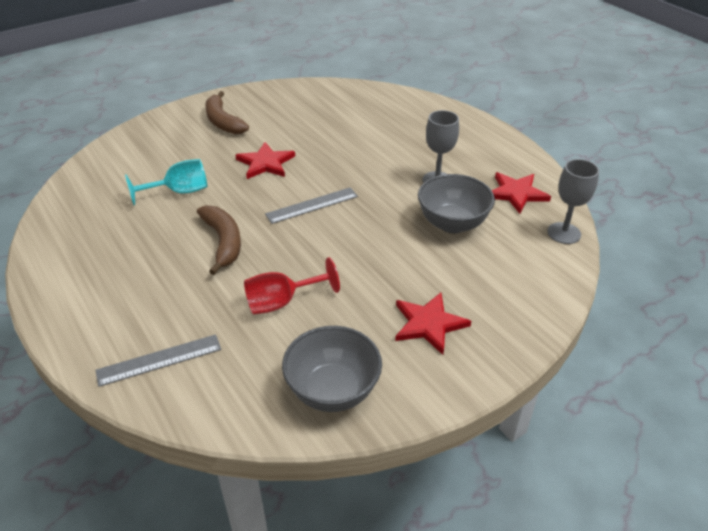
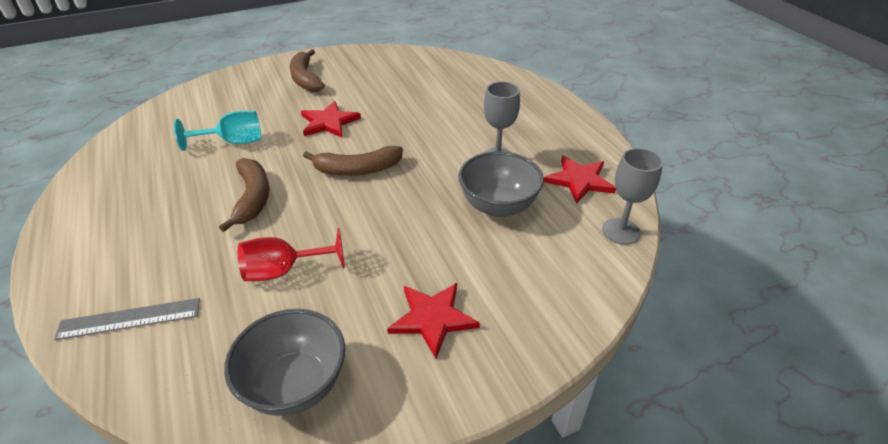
camera: 10 degrees right, 0 degrees up
grey ruler [265,188,358,224] -> brown banana [303,146,403,176]

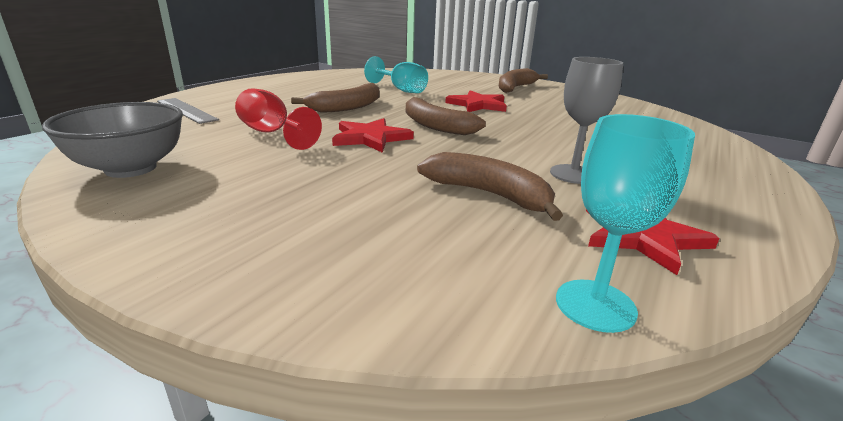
camera: 55 degrees right, 15 degrees down
red star [387,283,480,358] -> red star moved to [332,118,414,153]
grey bowl [459,151,544,217] -> brown banana [417,152,563,221]
grey goblet [602,148,663,245] -> turquoise goblet [556,114,695,333]

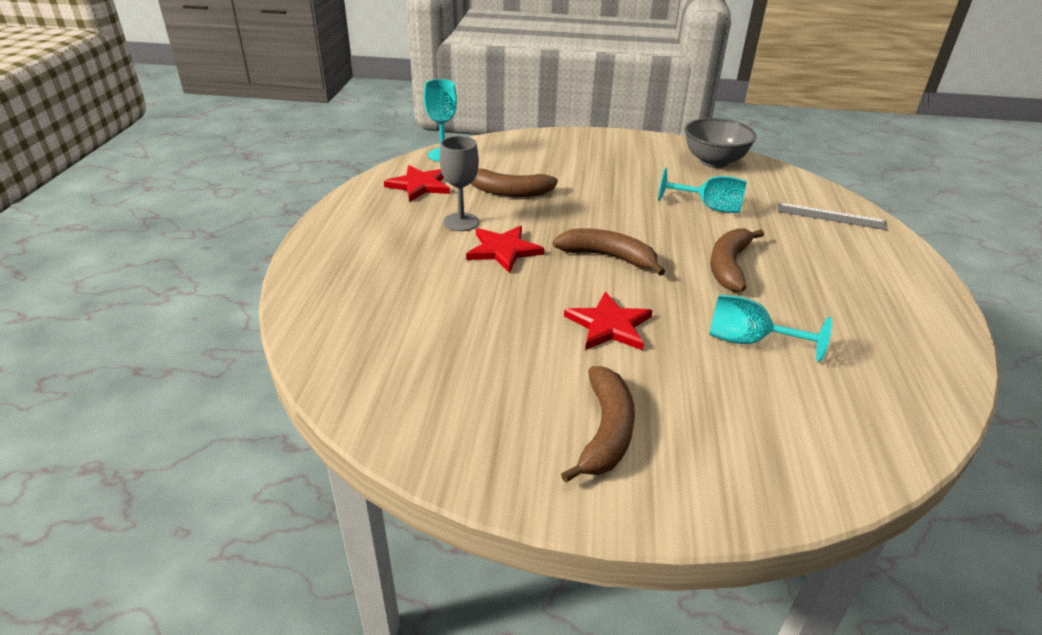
camera: 155 degrees right, 10 degrees up
red goblet [235,88,322,150] -> turquoise goblet [658,168,747,213]
red star [332,118,414,153] -> red star moved to [466,226,544,273]

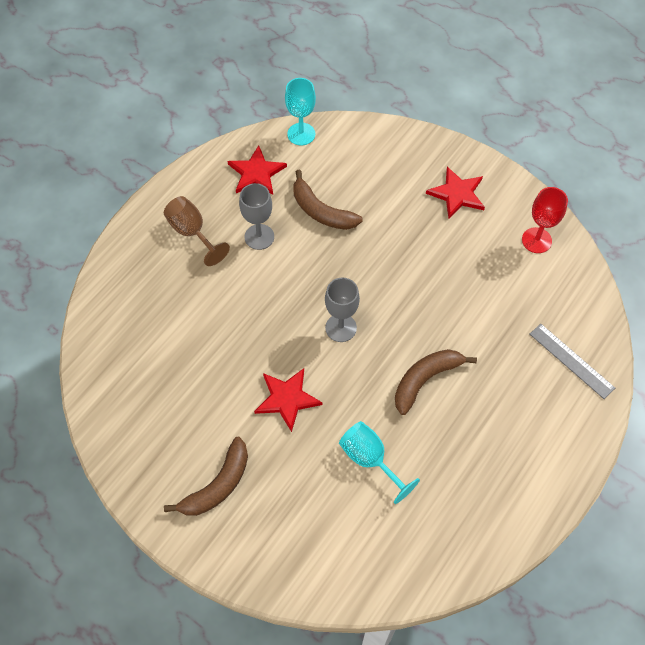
camera: 30 degrees right, 25 degrees up
red star [466,226,544,273] -> red star moved to [426,167,485,218]
brown banana [553,228,665,276] -> grey goblet [325,278,360,342]
turquoise goblet [658,168,747,213] -> none
grey bowl [685,118,756,168] -> red goblet [522,187,568,253]
none -> brown goblet [164,196,230,266]

